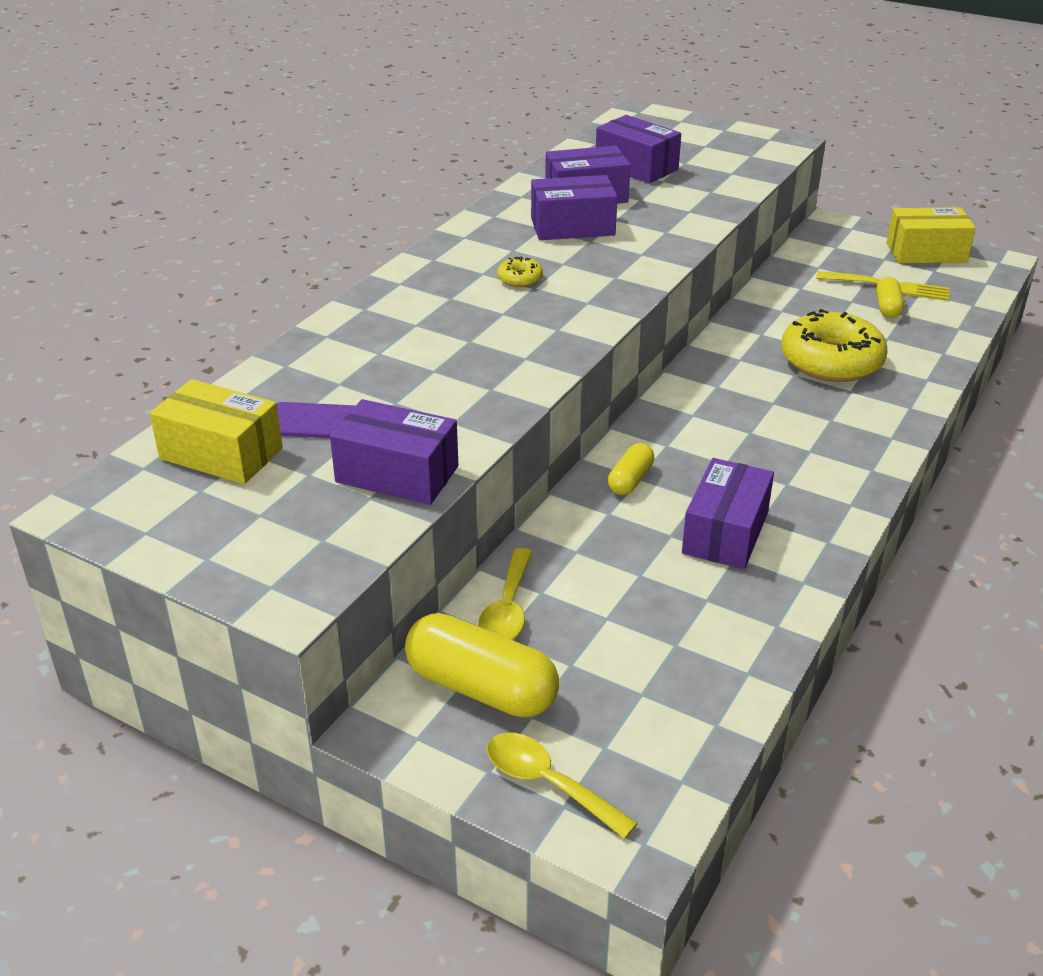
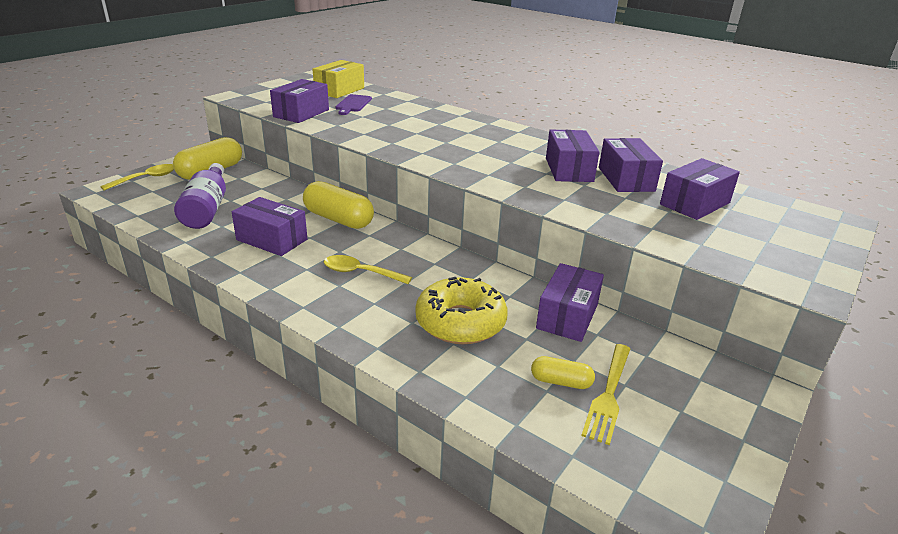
camera: 95 degrees right, 5 degrees down
yellow spoon [478,548,532,640] -> yellow spoon moved to [324,255,412,284]
yellow donut [497,257,543,287] -> none
yellow capsule [608,443,654,495] -> yellow capsule [303,181,374,229], size x1.89
yellow box [887,207,976,263] -> none
none -> purple bottle [174,163,226,229]
none -> purple box [536,263,604,342]

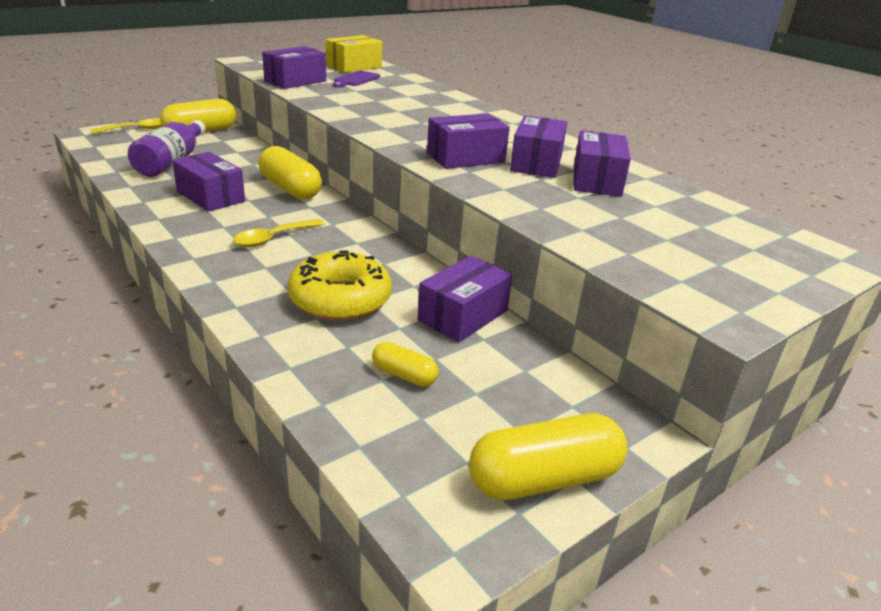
camera: 15 degrees right, 0 degrees up
yellow spoon [324,255,412,284] -> yellow spoon turned 75 degrees counterclockwise [233,219,324,247]
yellow fork [581,344,630,445] -> none
purple box [660,158,740,220] -> purple box moved to [427,113,510,169]
none -> yellow capsule [469,413,627,500]

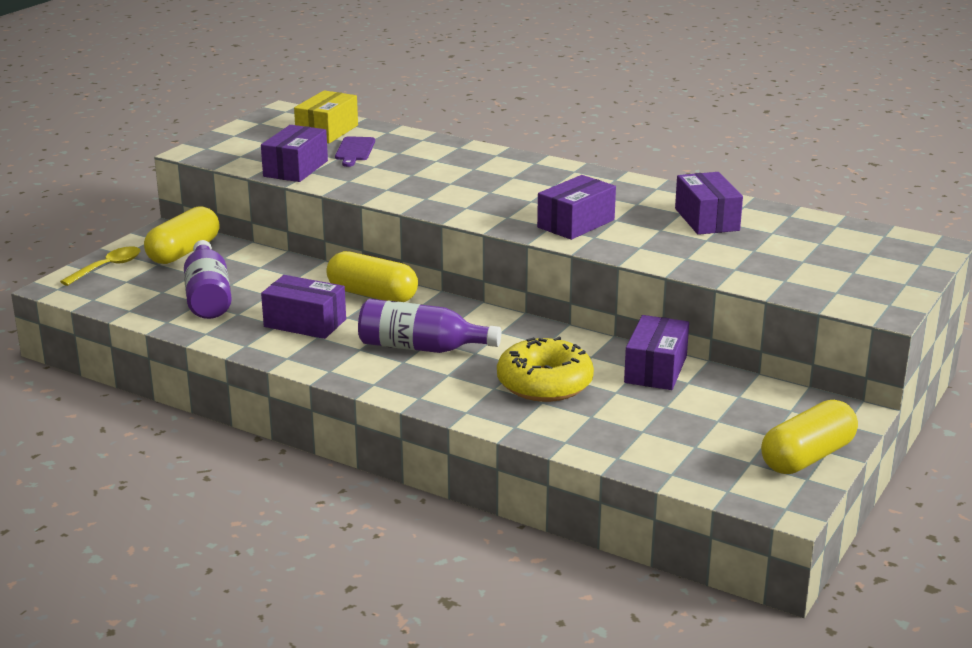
camera: 20 degrees left, 5 degrees down
yellow spoon [233,219,324,247] -> purple bottle [358,299,501,353]
yellow capsule [372,342,438,387] -> none
purple box [510,115,567,178] -> none

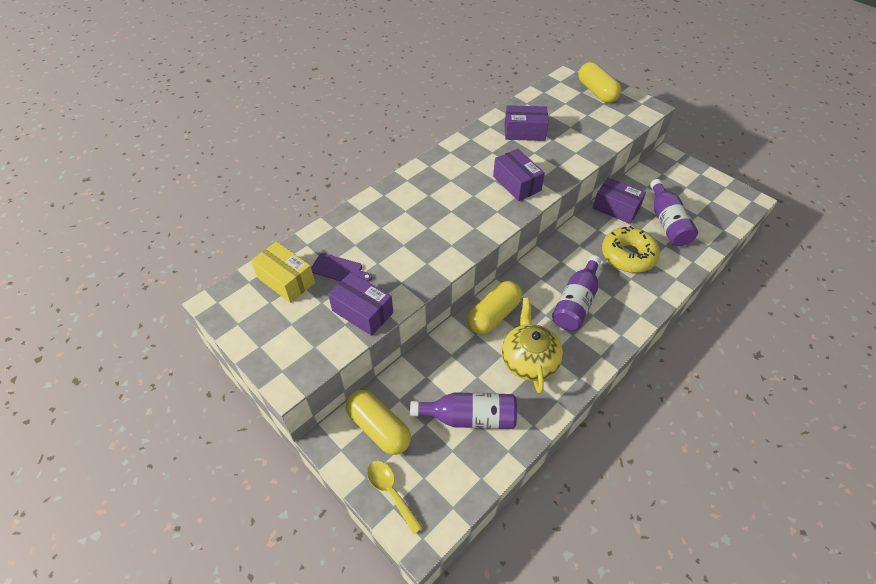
camera: 75 degrees left, 25 degrees up
purple box [261,275,346,339] -> yellow teapot [502,298,563,394]
yellow capsule [761,400,858,474] -> yellow capsule moved to [578,62,622,103]
none -> purple bottle [650,179,698,246]

